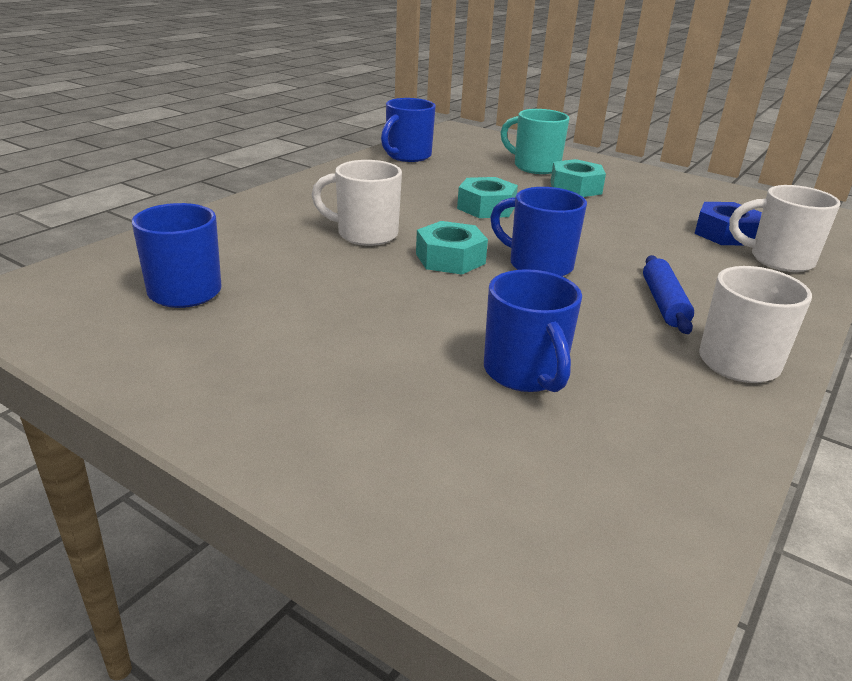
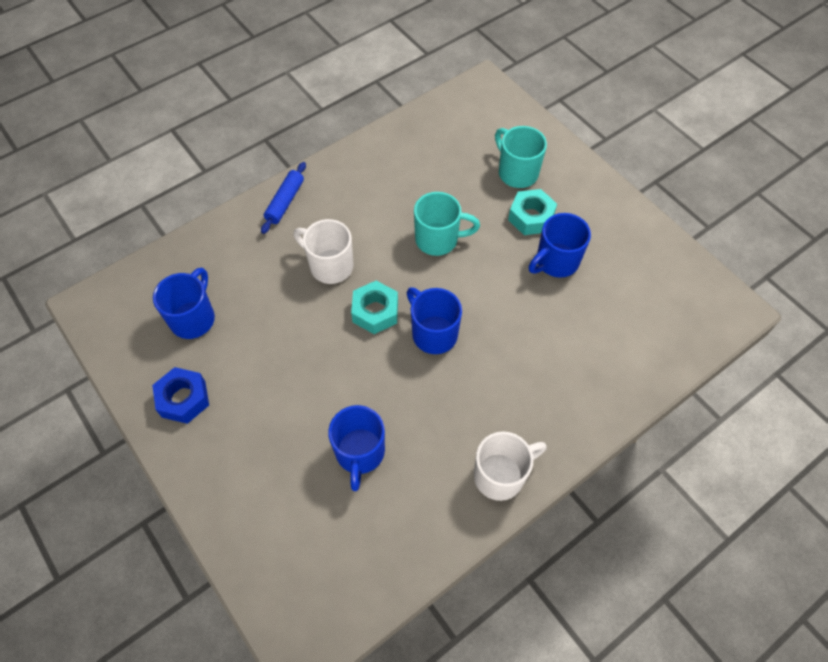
camera: 20 degrees right, 30 degrees up
blue mug [381,98,436,162] -> blue mug moved to [528,213,591,277]
turquoise nut [457,177,518,218] -> turquoise mug [414,192,480,256]
blue rolling pin [643,255,694,334] -> blue rolling pin moved to [261,162,306,234]
blue nut [694,202,762,245] -> blue nut moved to [152,367,209,424]
white mug [729,185,841,272] -> none

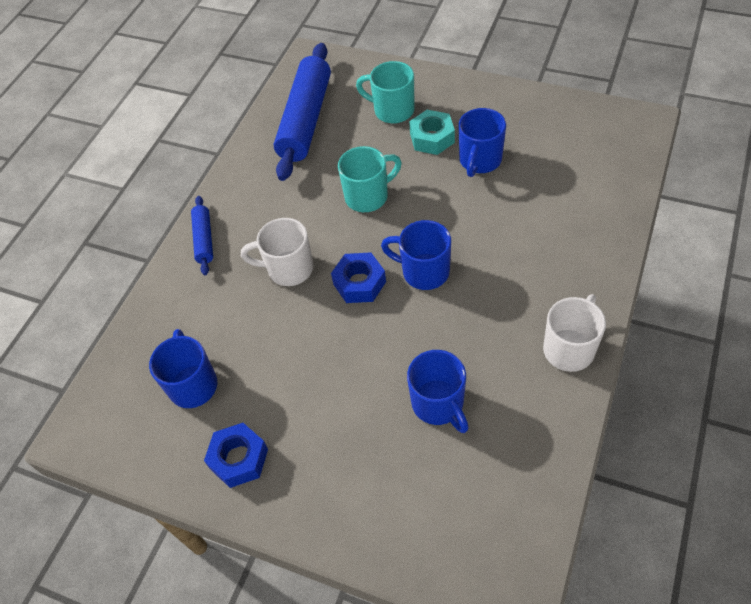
camera: 25 degrees left, 5 degrees down
turquoise nut [351,281,398,334] -> blue nut [331,252,386,303]
none -> blue rolling pin [274,43,331,181]

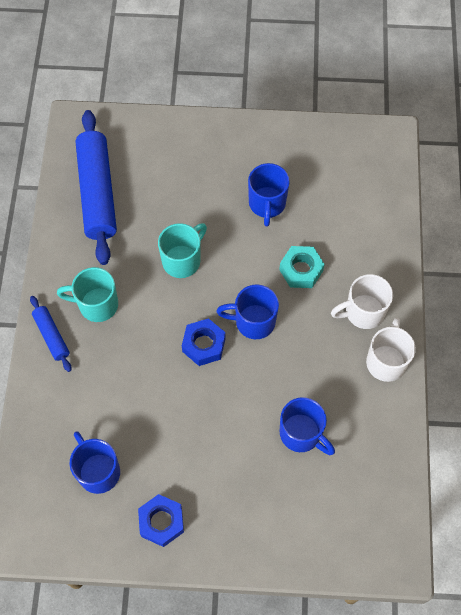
camera: 25 degrees left, 10 degrees up
white mug [241,218,313,286] -> white mug moved to [331,274,393,329]
turquoise mug [356,61,414,123] -> turquoise mug moved to [57,267,118,322]
turquoise nut [409,110,455,155] -> turquoise nut moved to [279,246,325,288]

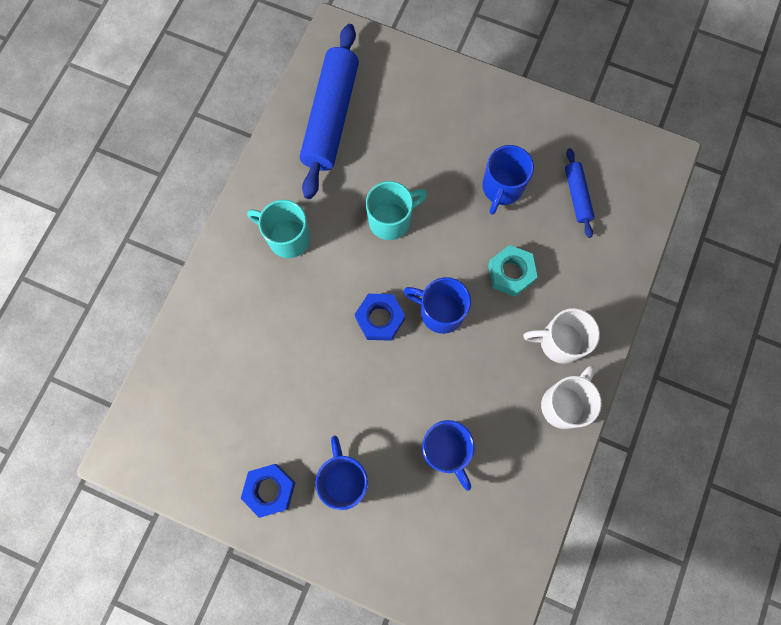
camera: 20 degrees right, 10 degrees up
blue rolling pin [30,296,71,372] -> blue rolling pin moved to [565,148,595,238]
blue mug [70,431,120,494] -> blue mug moved to [315,436,368,510]

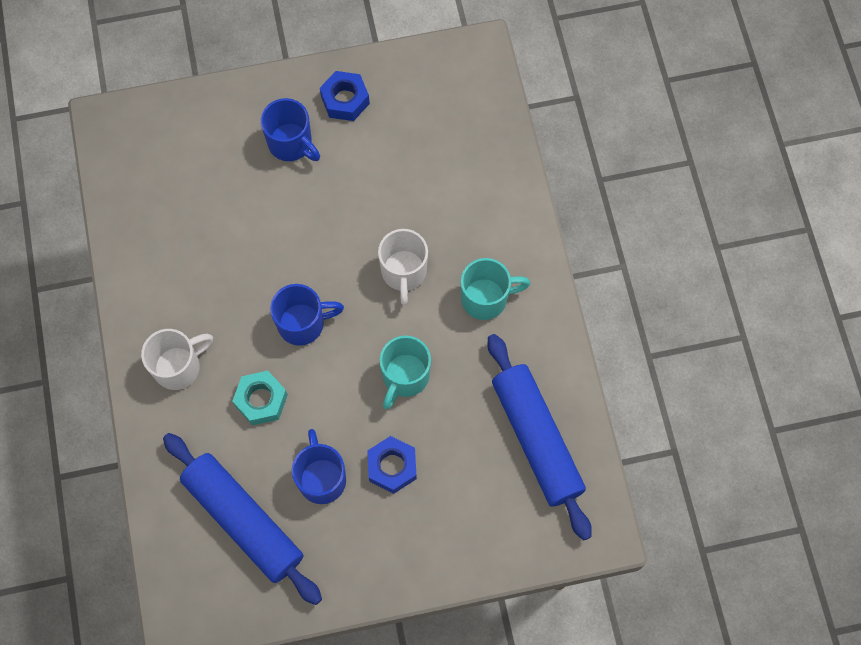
camera: 145 degrees right, 5 degrees down
blue nut [355,294,405,341] -> blue nut moved to [368,436,417,494]
blue mug [422,420,475,491] -> none
white mug [541,366,602,429] -> white mug moved to [378,229,428,305]
blue rolling pin [565,148,595,238] -> blue rolling pin [163,433,322,605], size x2.06

